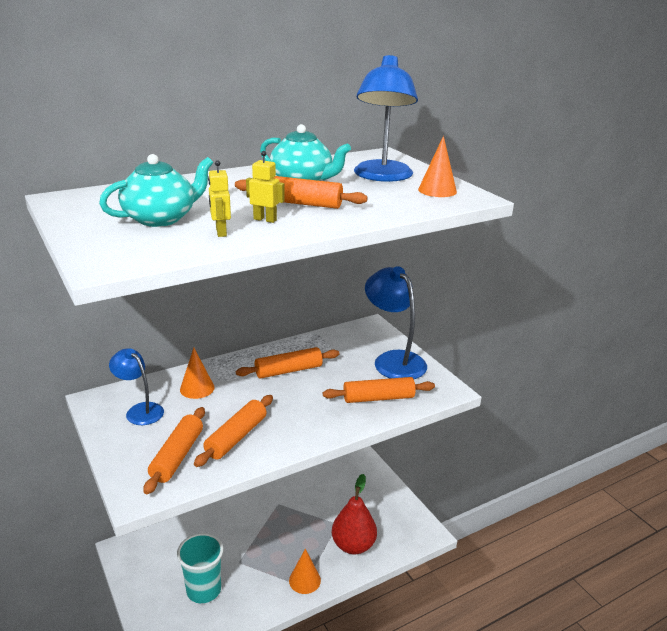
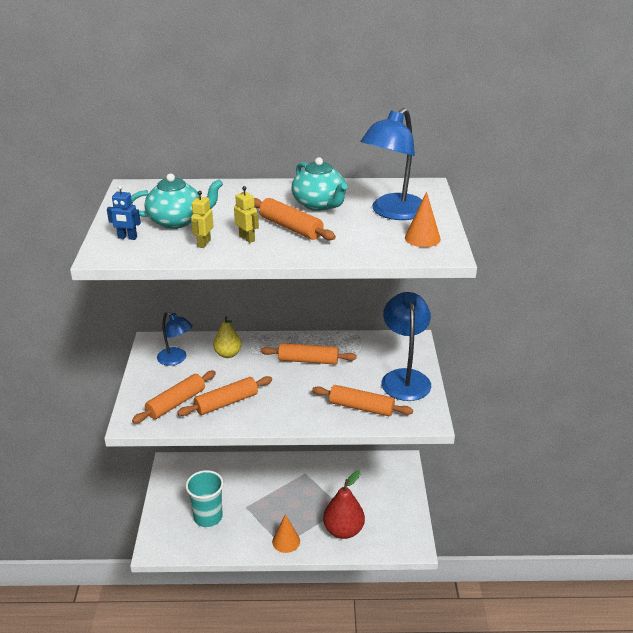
camera: 30 degrees right, 5 degrees up
blue lamp [109,348,164,425] -> blue lamp turned 150 degrees clockwise [157,312,193,366]
orange cone [180,348,215,399] -> yellow pear [213,316,242,358]
none -> blue robot [107,185,141,240]

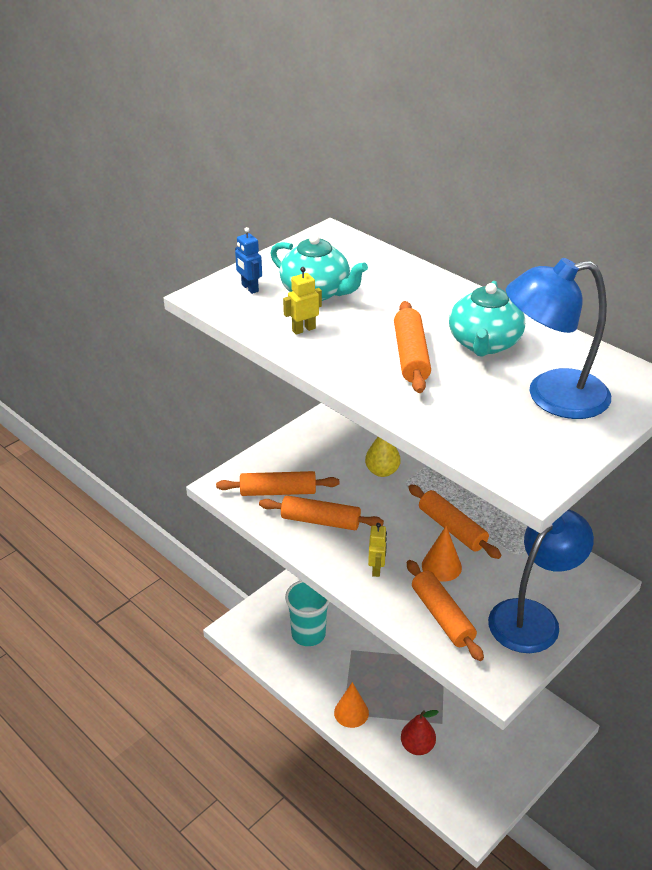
camera: 45 degrees right, 5 degrees up
blue lamp [157,312,193,366] -> none
yellow robot [234,186,259,243] -> yellow robot moved to [368,523,387,577]
red pear [323,471,365,539] -> red pear [401,710,438,755], size x0.65
orange cone [405,192,441,247] -> orange cone moved to [422,526,462,582]

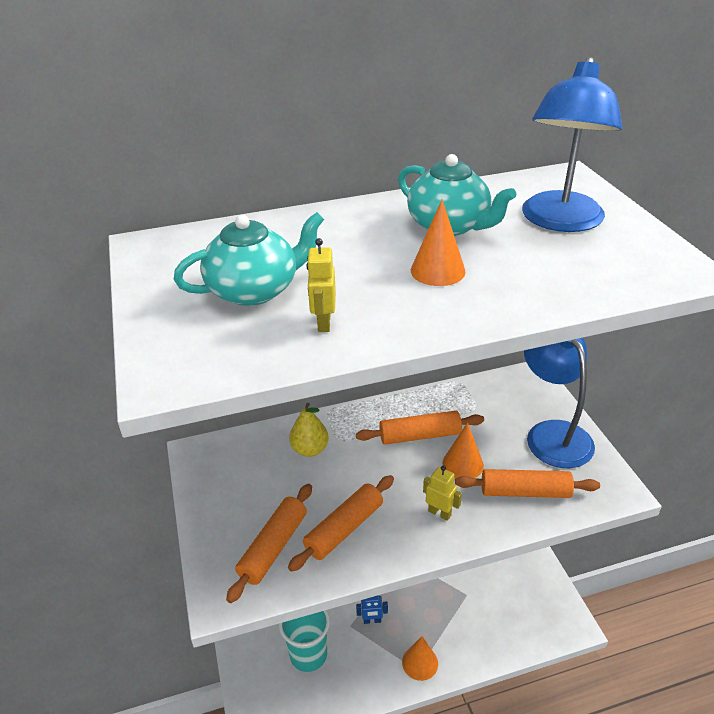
camera: 60 degrees left, 0 degrees up
blue robot [235,227,262,294] -> blue robot moved to [356,595,388,624]
orange rolling pin [394,301,431,393] -> orange cone [411,199,466,286]
red pear [401,710,438,755] -> none

